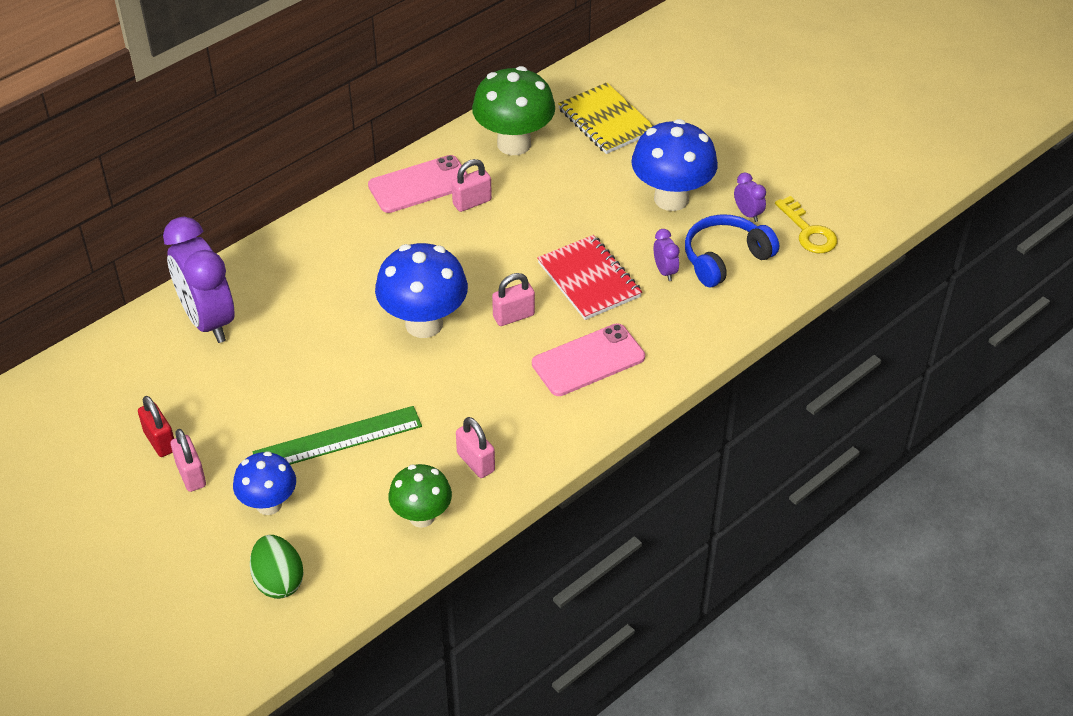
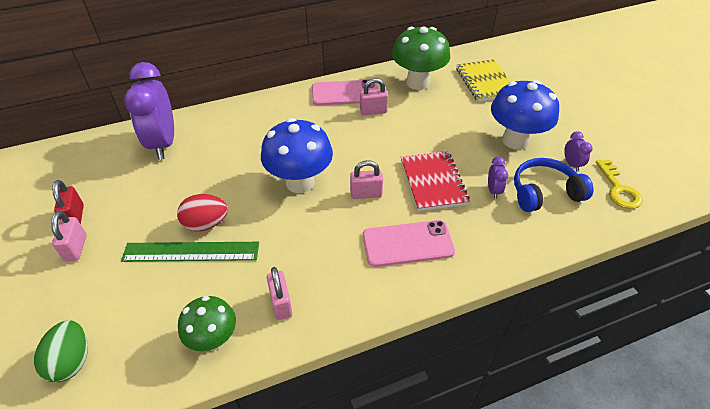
camera: 20 degrees right, 0 degrees up
blue mushroom [233,451,296,515] -> none
none -> red egg [177,194,228,231]

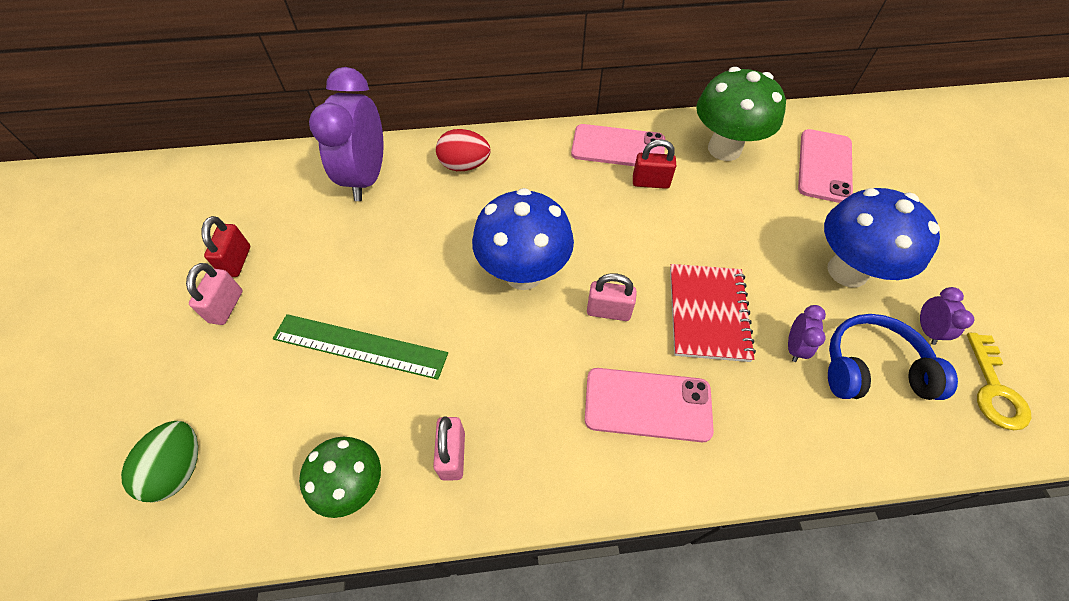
camera: 15 degrees right, 10 degrees up
red egg [177,194,228,231] -> red egg moved to [436,129,491,171]
pink padlock [360,78,388,115] -> red padlock [633,139,676,189]
yellow notebook [456,60,511,102] -> pink phone [798,129,853,203]

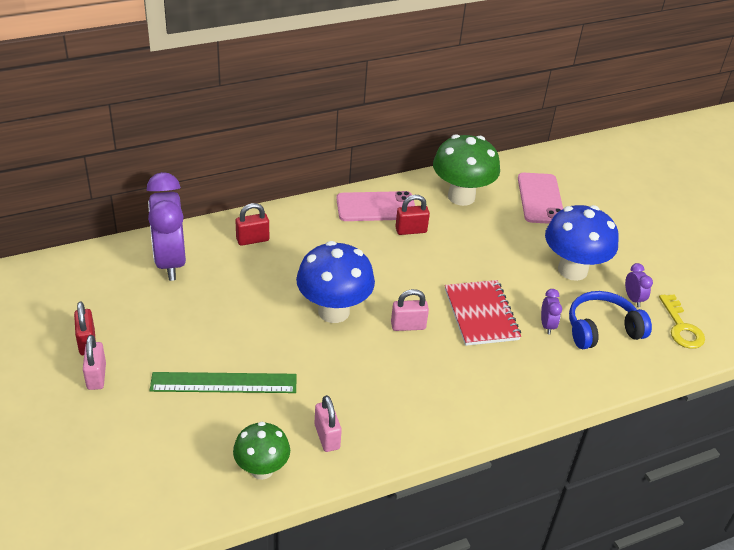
camera: 20 degrees left, 15 degrees down
green egg [121,421,198,503] -> none
red egg [436,129,491,171] -> red padlock [236,203,269,246]
pink phone [585,368,714,442] -> none

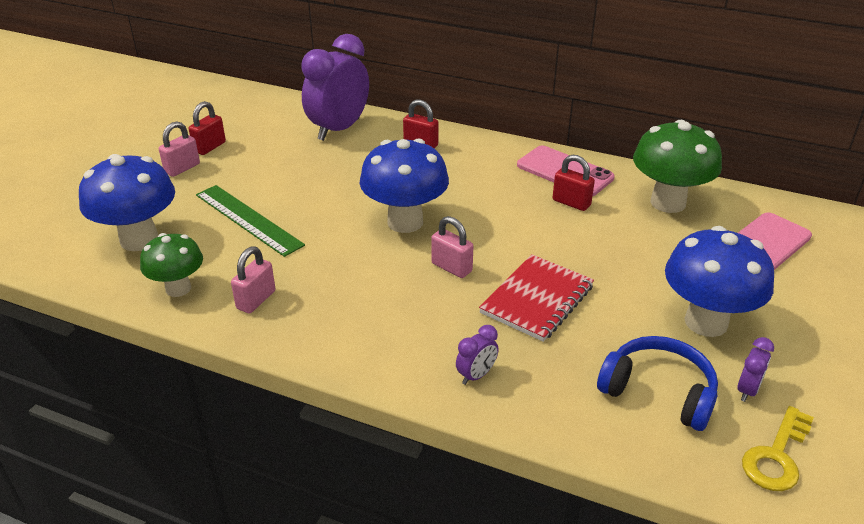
camera: 50 degrees right, 5 degrees down
purple clock [541,289,562,334] -> purple clock moved to [456,325,499,385]
none -> blue mushroom [79,154,175,251]

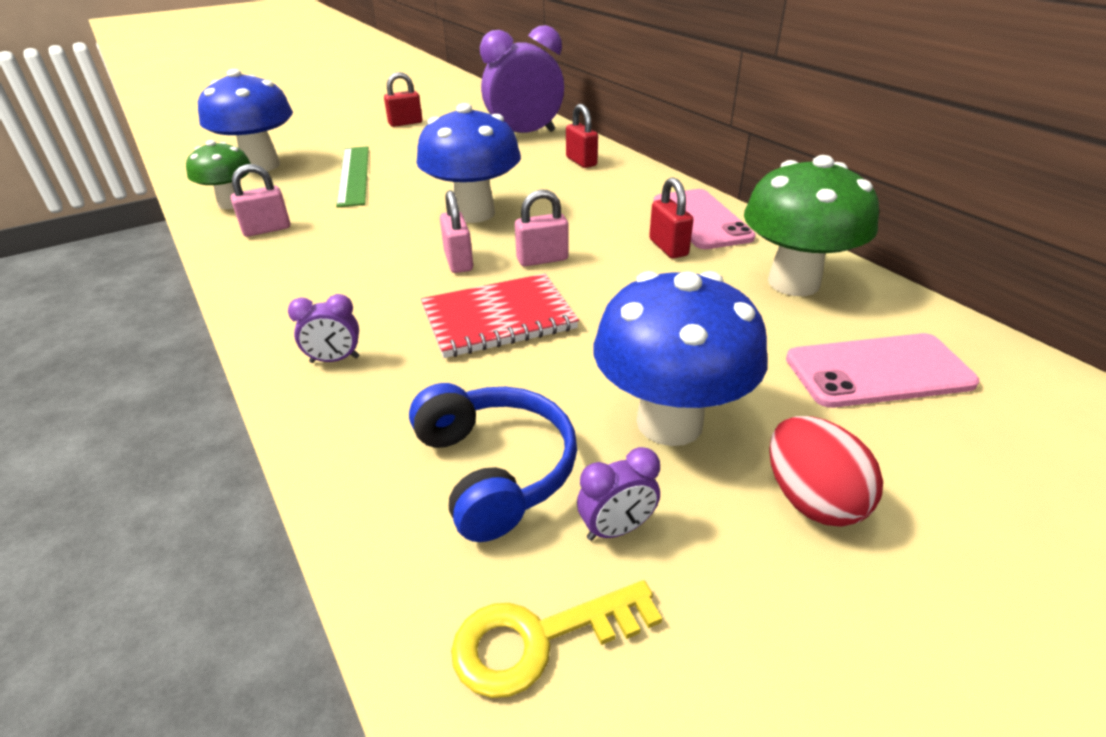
camera: 35 degrees right, 0 degrees up
pink padlock [159,121,200,177] -> pink padlock moved to [515,189,568,267]
none -> red egg [769,416,883,527]

